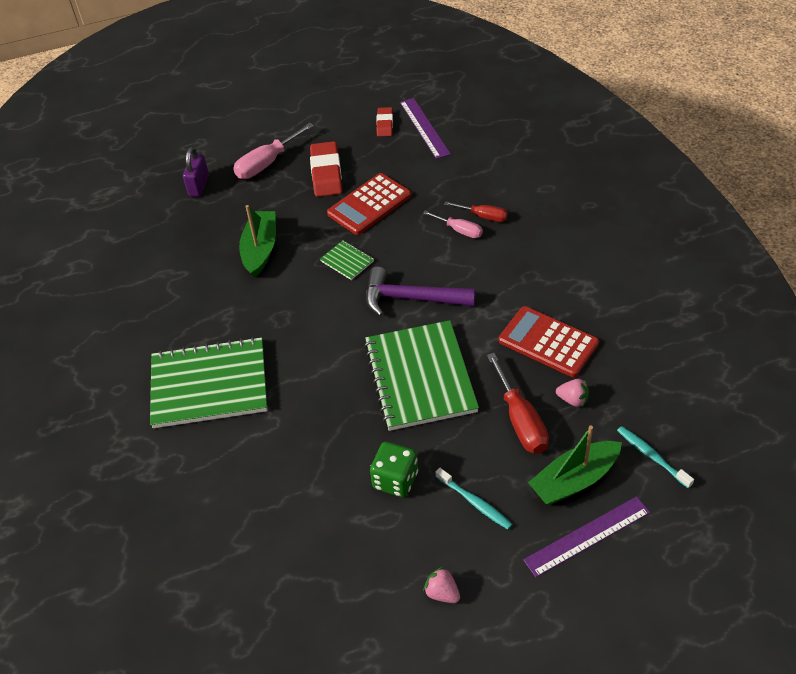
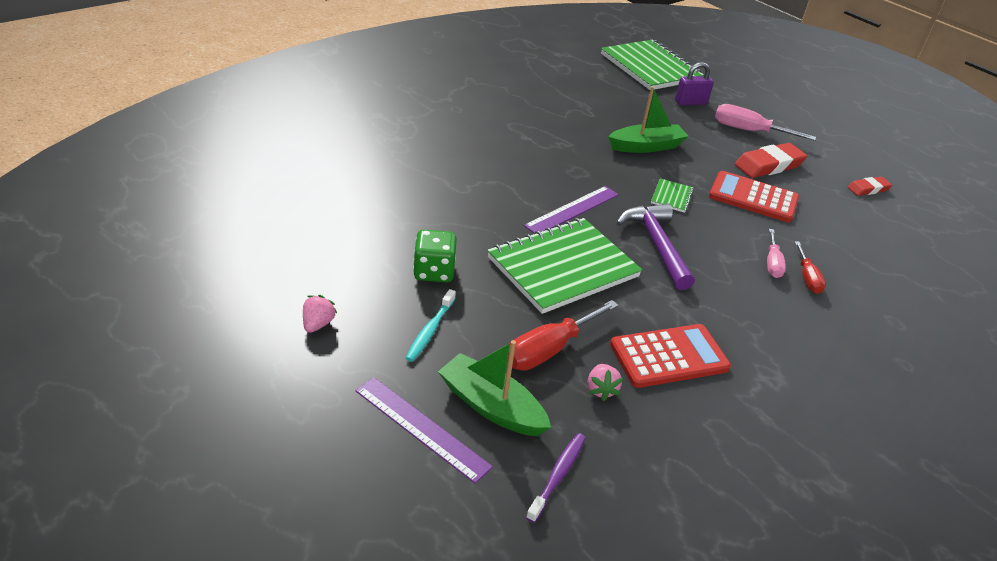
camera: 60 degrees right, 10 degrees down
green notebook [150,337,267,428] -> green notebook moved to [601,40,704,90]
purple ruler [400,98,451,159] -> purple ruler moved to [524,186,619,234]
red calculator [499,306,599,377] -> red calculator turned 60 degrees clockwise [610,324,731,388]
turquoise toothbrush [617,426,694,488] -> purple toothbrush [526,433,585,523]

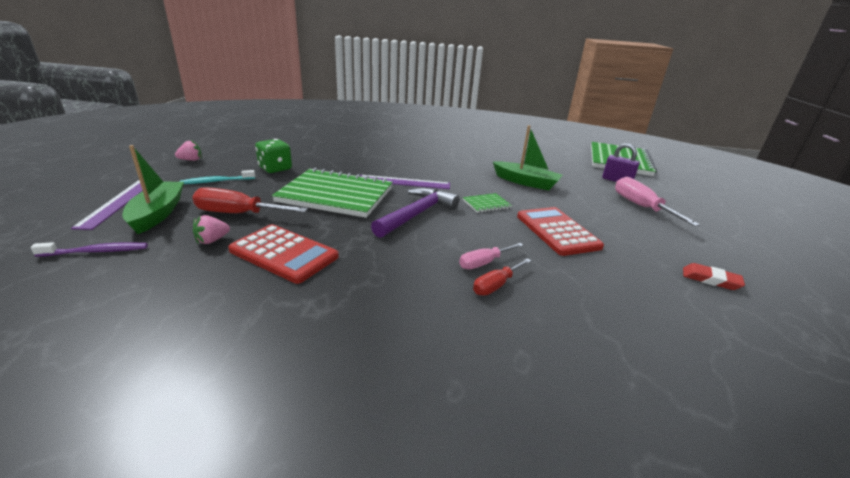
camera: 50 degrees right, 10 degrees down
red eraser [735,143,807,178] -> none

